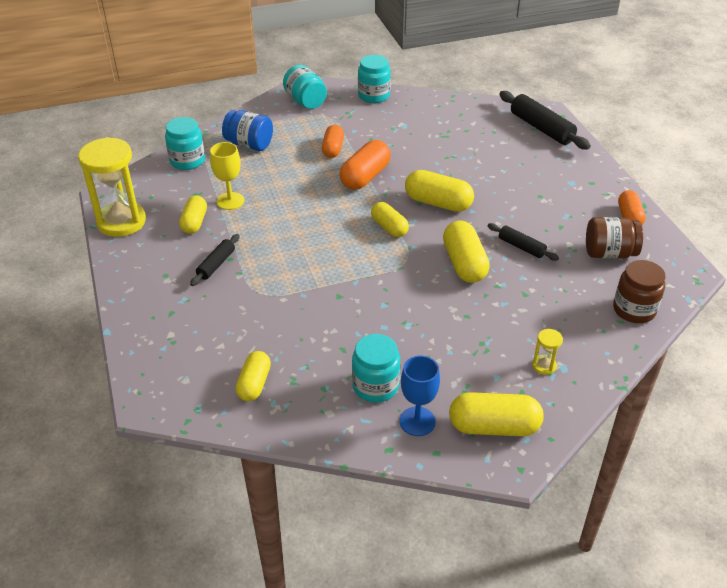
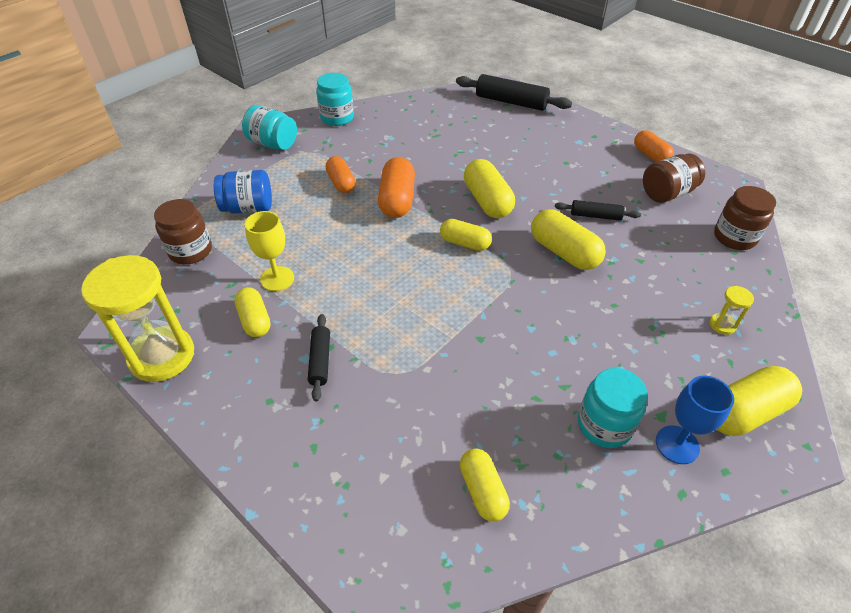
camera: 30 degrees left, 5 degrees up
turquoise jar [165,117,205,170] -> brown jar [154,199,212,264]
yellow capsule [405,170,474,212] -> yellow capsule turned 75 degrees clockwise [464,159,515,218]

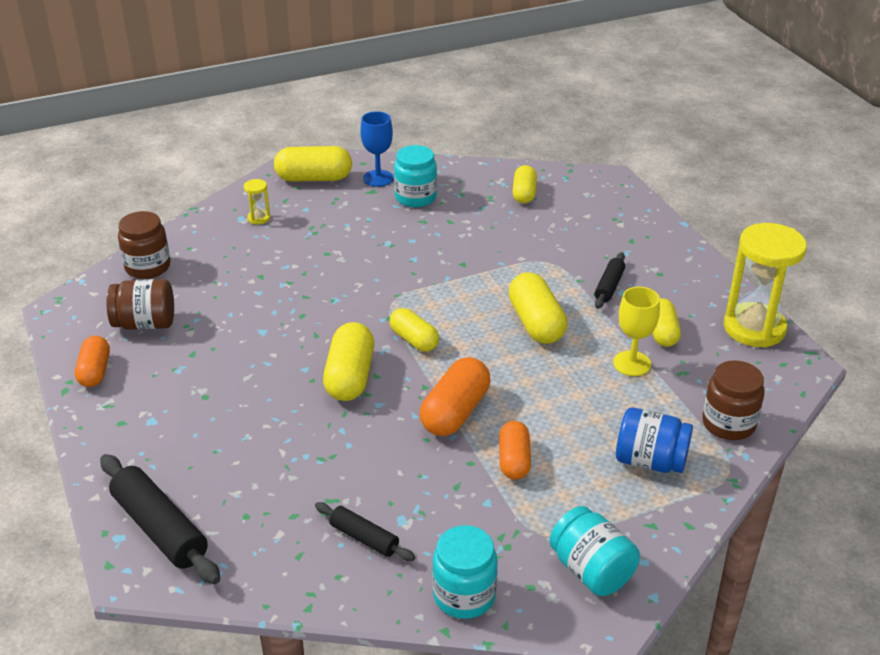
camera: 155 degrees left, 10 degrees down
yellow capsule [531,209,606,270] -> yellow capsule moved to [508,272,567,344]
black rolling pin [555,200,641,221] -> black rolling pin moved to [315,502,415,561]

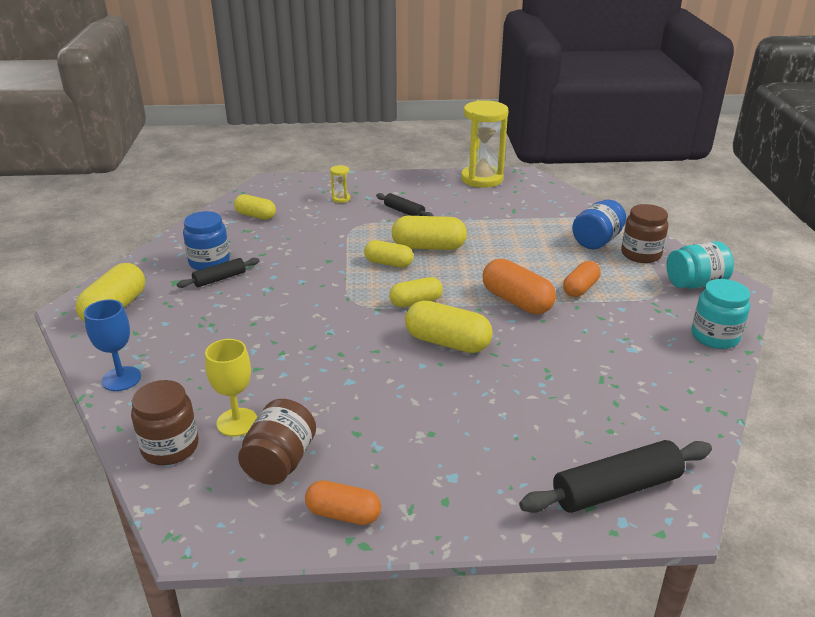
camera: 70 degrees left, 5 degrees down
yellow hourglass [244,179,270,224] -> yellow hourglass moved to [330,165,350,203]
black rolling pin [315,502,415,561] -> black rolling pin moved to [177,258,259,288]
blue goblet [360,111,394,187] -> blue goblet moved to [84,299,141,391]
turquoise jar [394,145,437,207] -> blue jar [183,211,230,270]
orange capsule [499,421,531,479] -> orange capsule turned 75 degrees counterclockwise [563,261,601,297]
yellow goblet [613,287,660,376] -> yellow goblet moved to [205,339,257,436]
yellow capsule [652,298,681,347] -> yellow capsule moved to [364,240,414,268]
brown jar [702,361,765,440] -> brown jar moved to [621,204,668,263]

